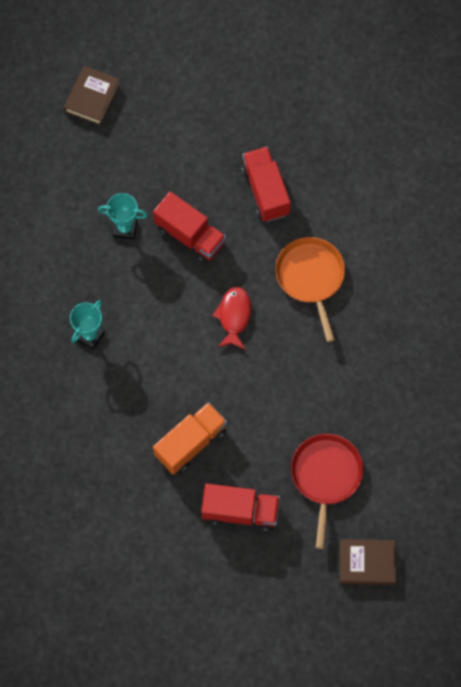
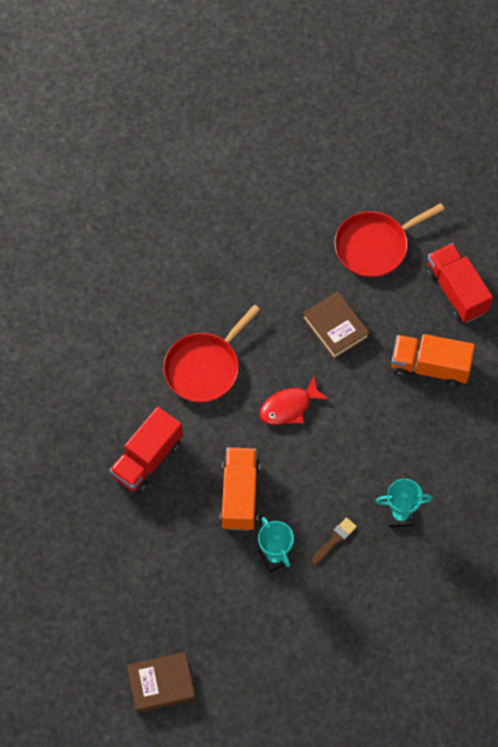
camera: 125 degrees left, 5 degrees down
red truck [153,192,226,263] -> orange truck [220,447,260,531]
orange pan [275,237,345,342] -> red pan [163,305,260,403]
brown book [340,539,396,585] -> brown book moved to [303,291,370,359]
none -> brown brush [312,517,357,565]

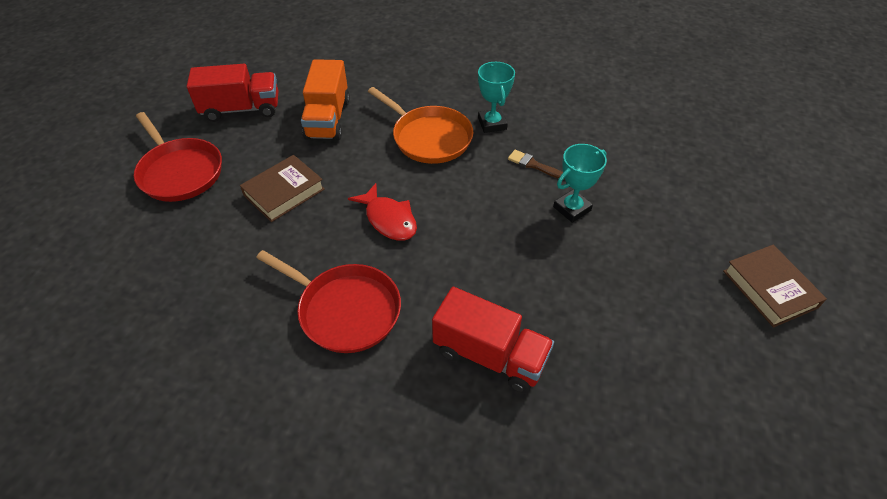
camera: 100 degrees left, 15 degrees down
orange truck [220,447,260,531] -> none
red truck [426,243,493,323] -> red truck turned 150 degrees counterclockwise [187,64,278,122]
none -> orange pan [368,87,474,164]

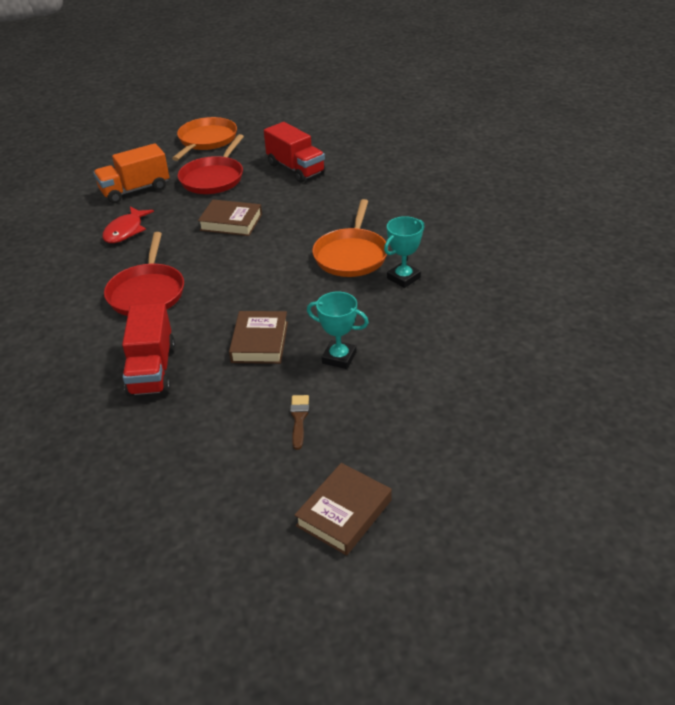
camera: 60 degrees right, 10 degrees down
orange truck [301,59,350,140] -> orange truck moved to [93,143,169,203]
red fish [348,183,417,241] -> red fish moved to [103,206,154,243]
brown brush [508,150,565,180] -> brown brush moved to [290,395,309,450]
none -> orange pan [172,117,237,161]
none -> brown book [229,311,288,364]

